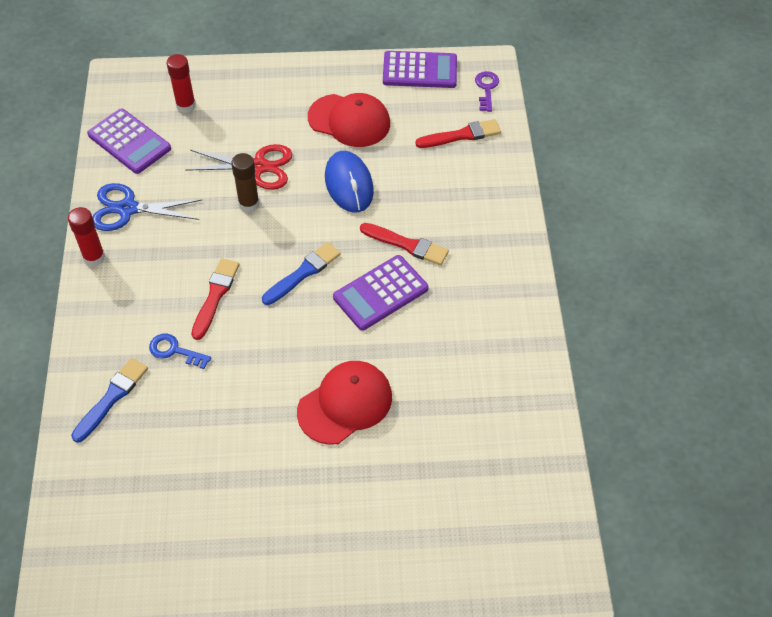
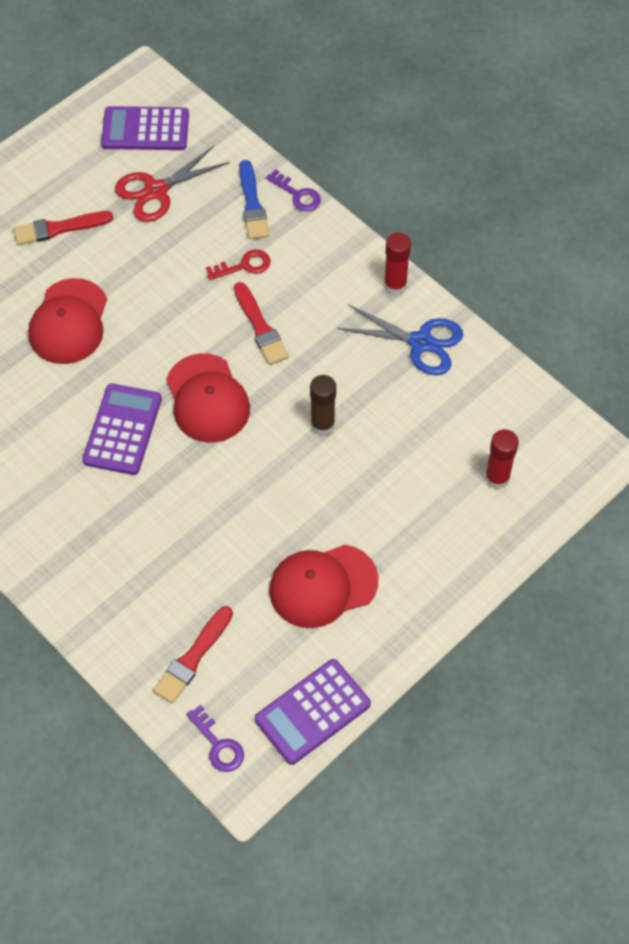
camera: 140 degrees right, 5 degrees up
purple calculator [87,108,171,174] -> purple calculator moved to [101,106,189,150]
blue scissors [92,183,203,231] -> blue scissors turned 60 degrees clockwise [338,304,463,375]
blue key [149,334,211,369] -> red key [206,249,271,280]
red scissors [185,144,293,190] -> red scissors moved to [115,146,230,222]
blue brush [262,242,341,305] -> red cap [166,353,250,443]
blue mouse [325,151,374,213] -> none
red brush [360,223,449,265] -> red brush moved to [13,211,113,245]
none -> purple key [266,169,321,211]

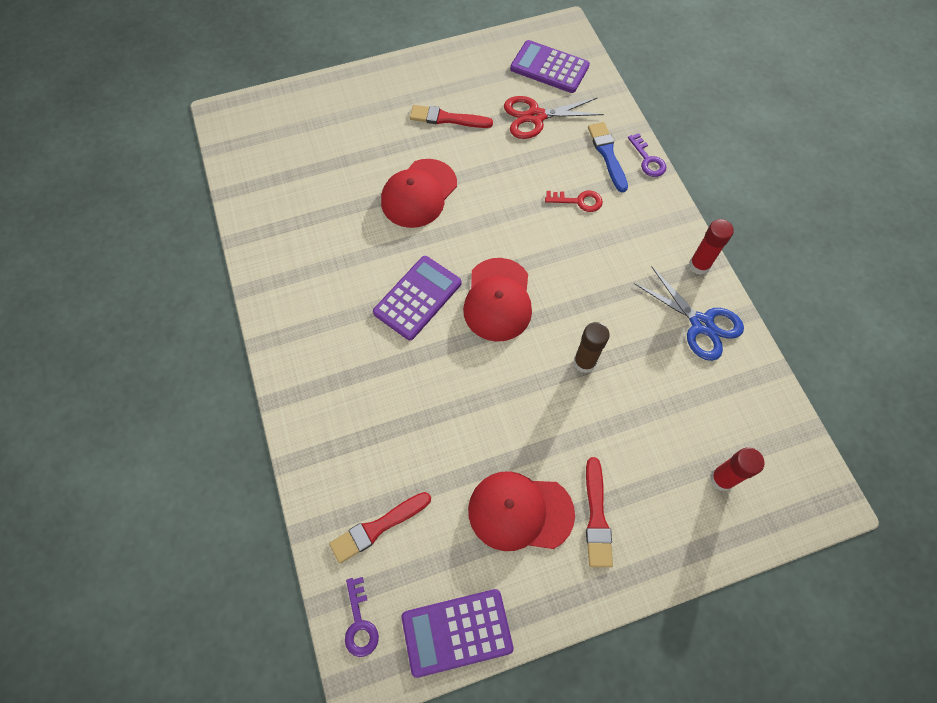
camera: 25 degrees right, 5 degrees up
red brush [234,282,289,365] -> red brush moved to [586,457,613,567]
blue brush [239,160,269,240] -> blue brush turned 150 degrees clockwise [588,122,628,192]

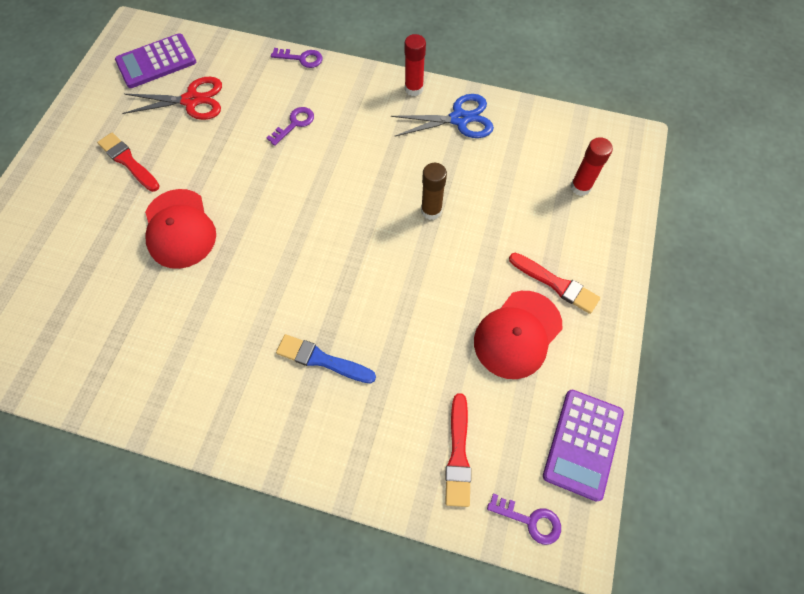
camera: 55 degrees left, 0 degrees up
purple calculator [373,256,461,340] -> none
red brush [410,105,493,128] -> red brush turned 90 degrees clockwise [97,132,160,192]
red cap [463,258,532,342] -> none
red scissors [504,96,604,139] -> red scissors turned 120 degrees counterclockwise [122,77,222,120]
red key [545,191,603,212] -> purple key [266,107,314,146]
blue brush [588,122,628,192] -> blue brush moved to [276,334,376,383]

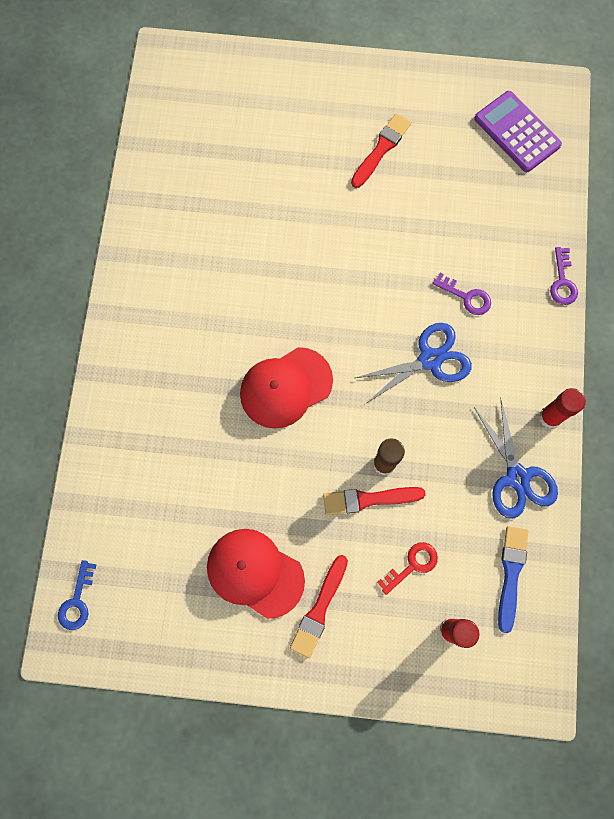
camera: 80 degrees right, 10 degrees up
red scissors [122,77,222,120] -> none
red cap [145,189,216,269] -> red cap moved to [240,347,333,429]
blue brush [276,334,376,383] -> blue brush moved to [498,526,528,633]
red brush [445,393,471,507] -> red brush moved to [323,487,426,515]
purple key [487,493,561,545] -> blue key [58,560,97,630]
purple calculator [543,390,624,502] -> none
none -> blue scissors [355,323,472,403]
none -> red key [377,542,438,595]

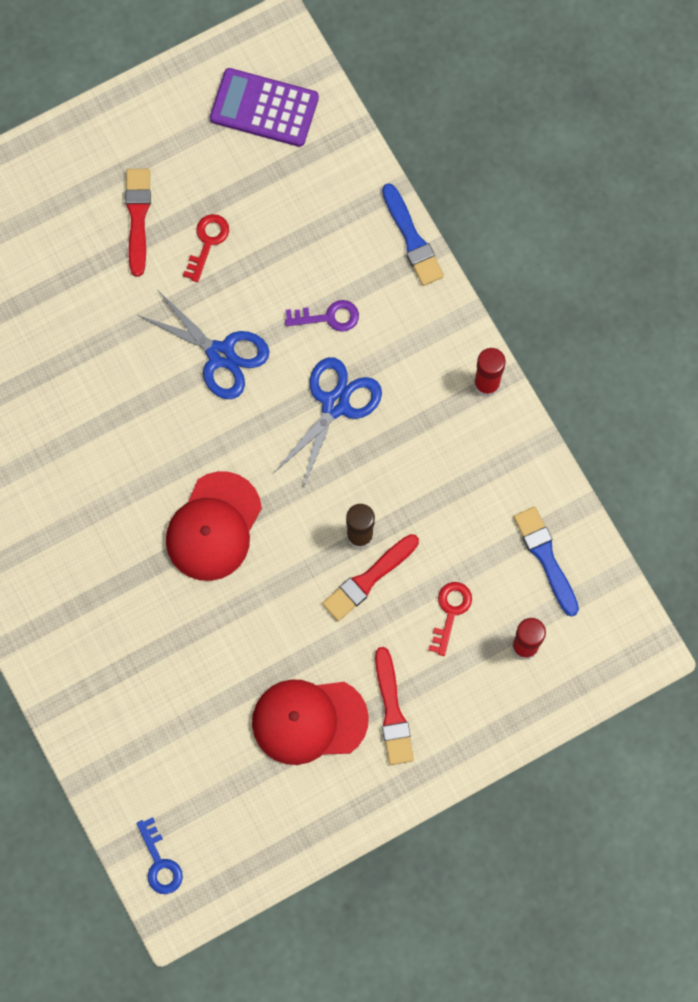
camera: 35 degrees left, 0 degrees up
blue scissors [474,400,558,519] -> blue scissors moved to [138,291,270,399]
purple key [550,247,578,305] -> blue brush [382,183,444,286]
none -> red key [183,214,229,282]

